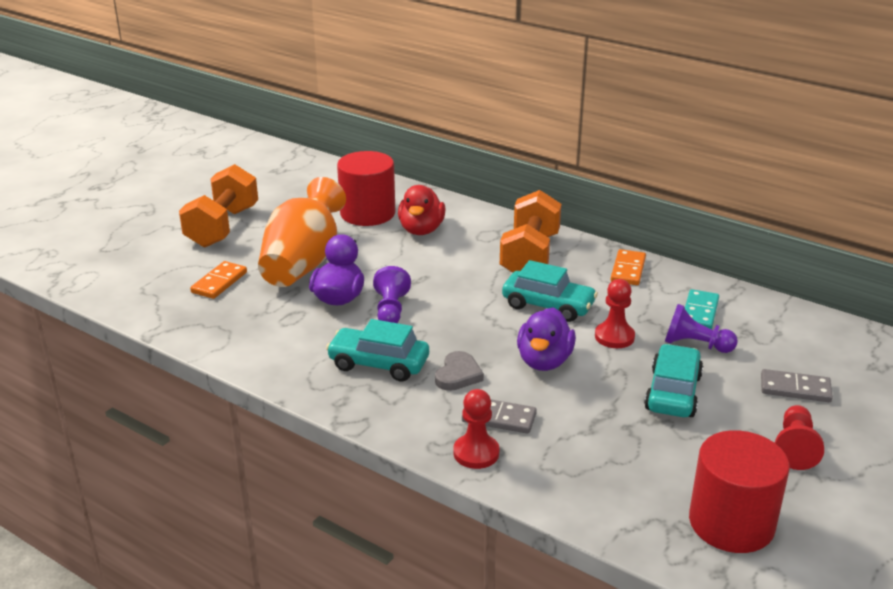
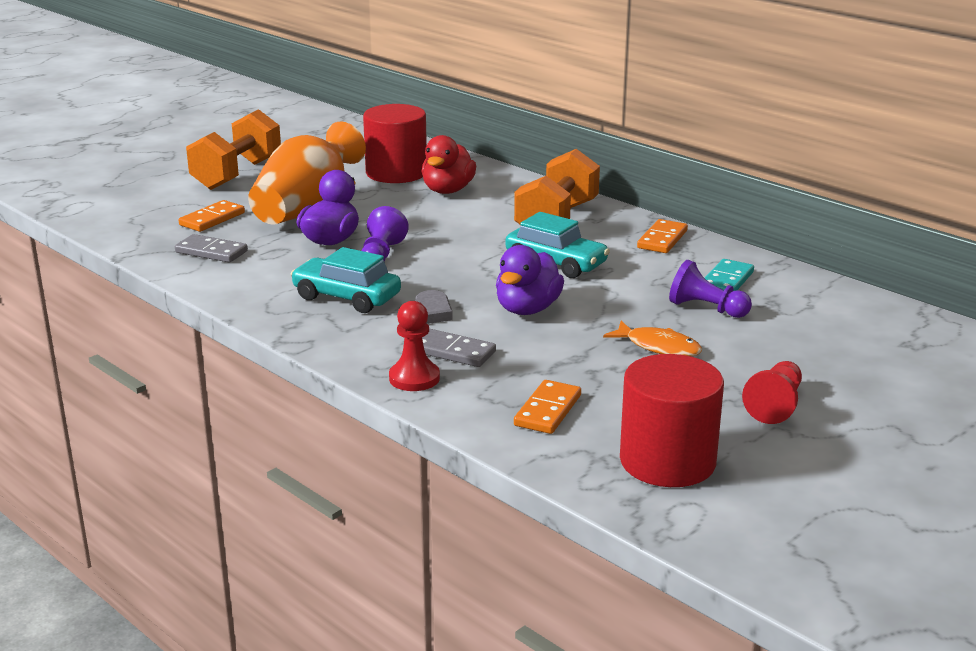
camera: 10 degrees right, 5 degrees down
red pawn [595,279,635,348] -> none
turquoise car [644,344,703,417] -> orange fish [603,321,702,356]
grey domino [761,369,833,402] -> grey domino moved to [175,234,248,263]
none -> orange domino [514,380,581,434]

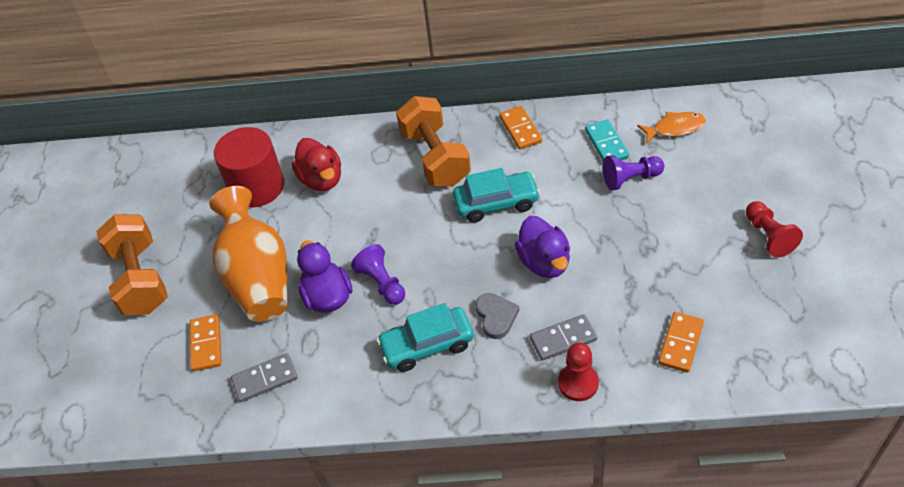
camera: 40 degrees left, 25 degrees up
orange domino [514,380,581,434] -> orange domino turned 45 degrees clockwise [658,312,704,373]
orange fish [603,321,702,356] -> orange fish moved to [637,112,706,143]
red cylinder [620,354,724,487] -> none

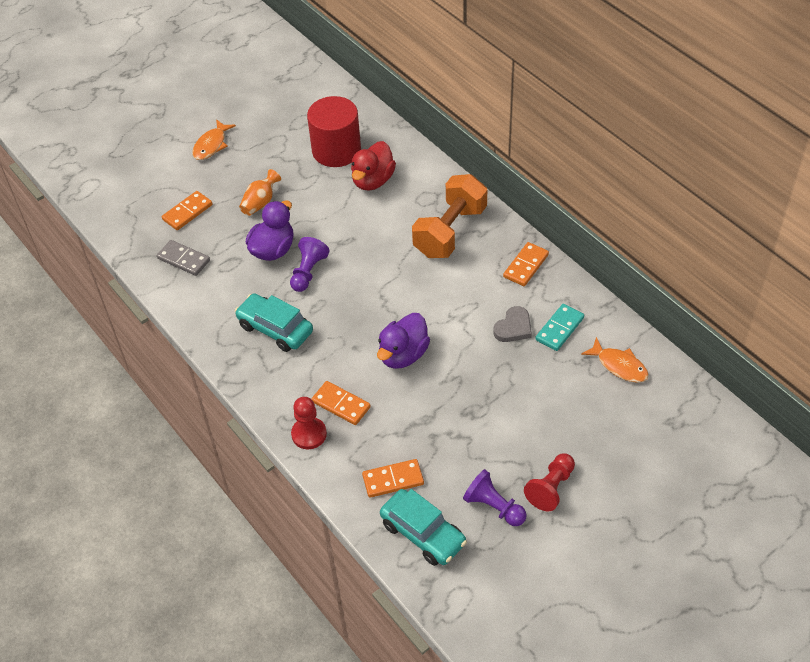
camera: 50 degrees right, 0 degrees up
orange dumbbell [96,214,168,315] -> orange fish [192,119,236,160]
orange vase [209,186,287,322] -> orange vase [239,169,281,216], size x0.44
turquoise car [453,168,540,222] -> turquoise car moved to [380,489,467,566]
grey heart [476,293,519,339] -> grey heart moved to [493,306,532,342]
grey domino [530,314,597,361] -> orange domino [312,381,371,425]
purple pawn [603,155,664,190] -> purple pawn moved to [463,469,527,526]

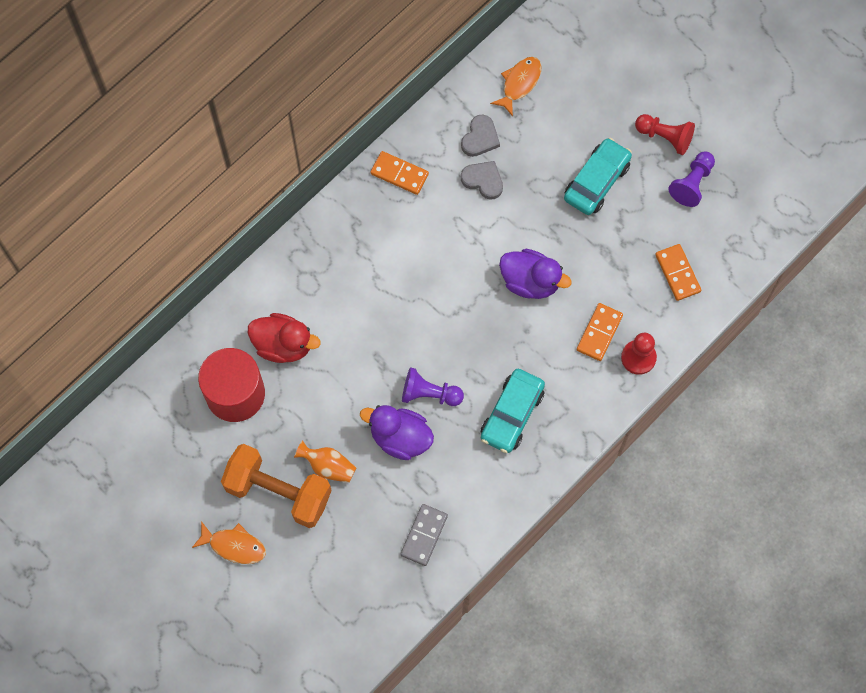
camera: 100 degrees left, 20 degrees up
orange domino [162,191,213,230] -> none
turquoise car [380,489,467,566] -> turquoise car moved to [564,138,632,215]
orange dumbbell [412,174,487,258] -> orange dumbbell moved to [221,444,332,528]
turquoise domino [535,304,584,351] -> grey heart [461,115,500,157]

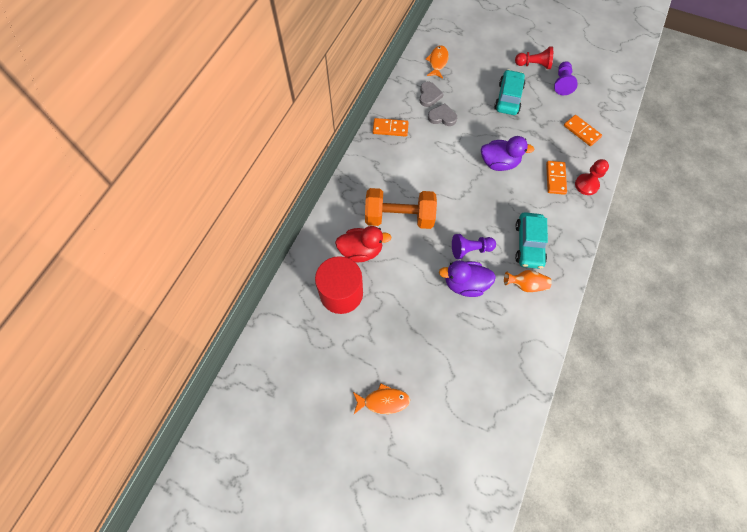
camera: 20 degrees left, 5 degrees down
orange dumbbell [221,444,332,528] -> orange dumbbell moved to [365,188,437,229]
orange vase [294,440,357,483] -> orange vase moved to [504,270,552,292]
grey domino [400,504,448,566] -> none

